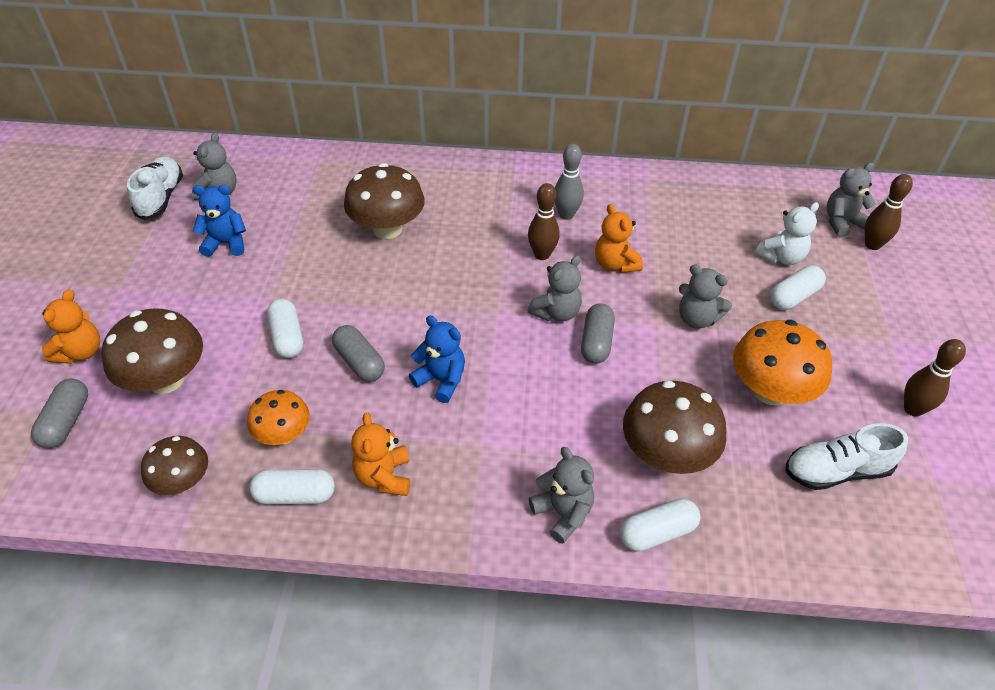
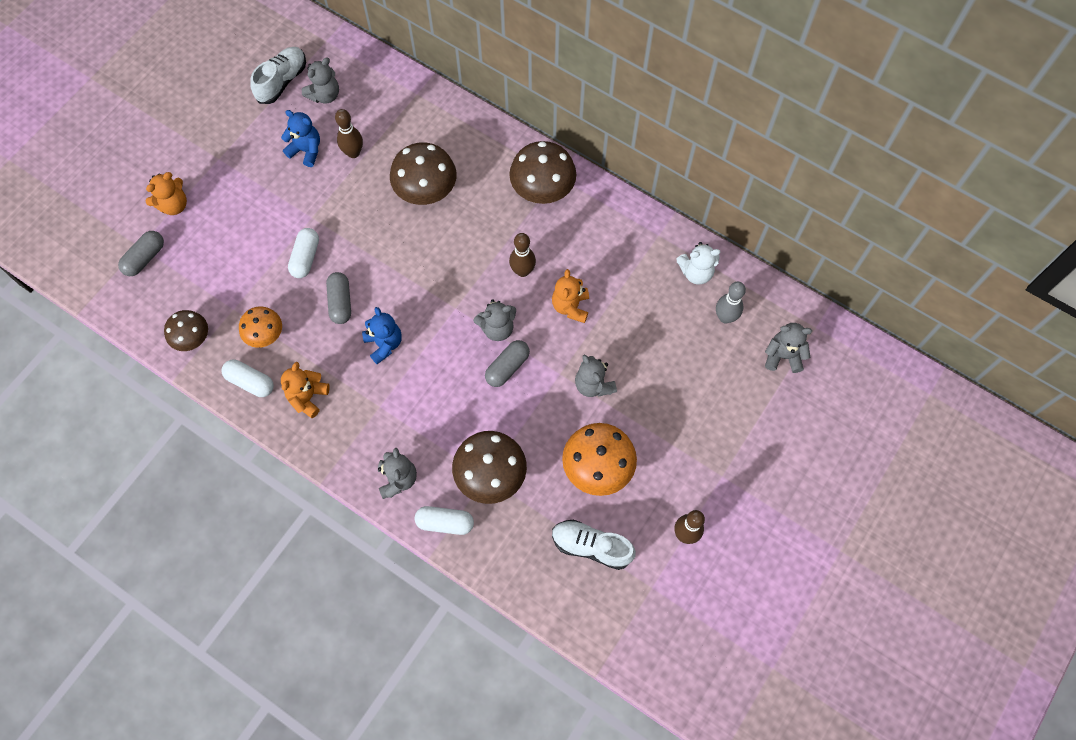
camera: 30 degrees right, 20 degrees up
brown mushroom [101,308,203,394] -> brown mushroom moved to [509,141,576,204]
grey bowling pin [555,144,584,220] -> grey bowling pin moved to [716,282,746,324]
white teddy bear [755,202,819,265] -> white teddy bear moved to [676,242,720,284]
white capsule [770,265,826,310] -> none
brown bowling pin [865,174,913,250] -> brown bowling pin moved to [335,109,363,158]

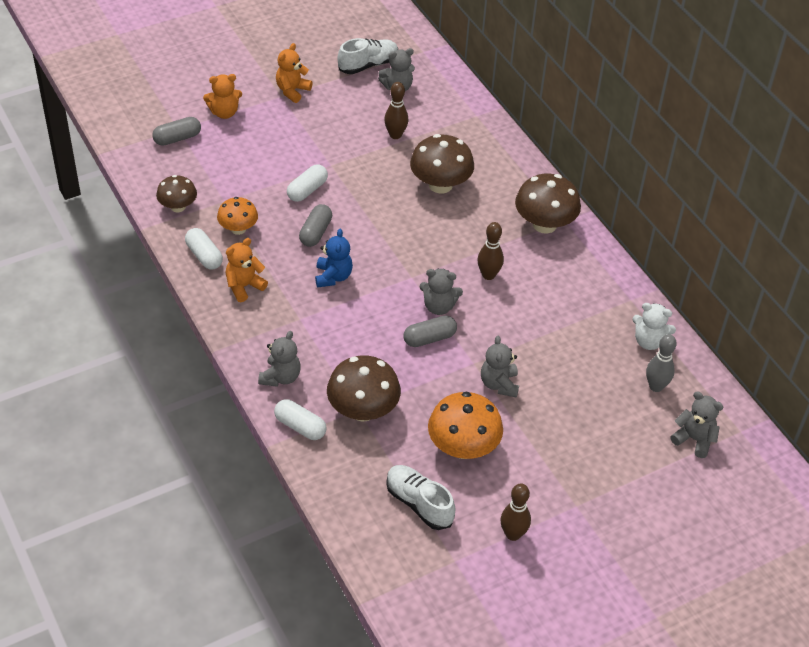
camera: 25 degrees right, 20 degrees down
blue teddy bear [281,110,320,167] -> none
orange teddy bear [552,269,589,323] -> orange teddy bear moved to [276,43,312,103]

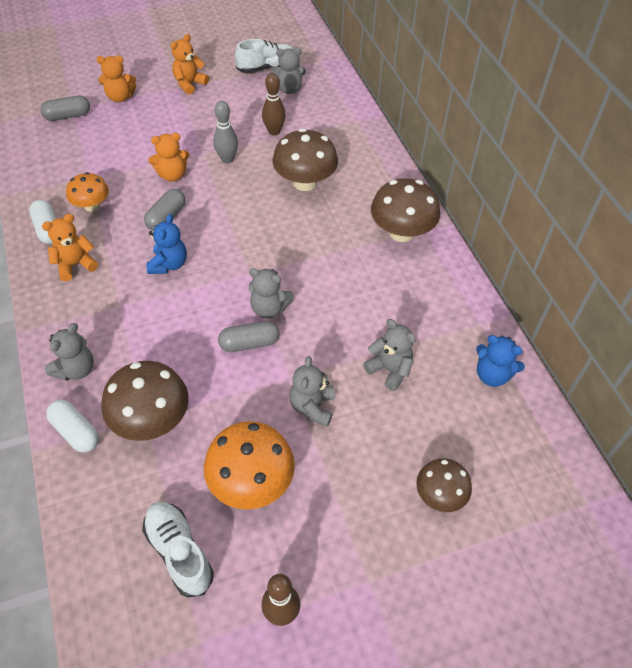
camera: 10 degrees right, 5 degrees up
brown mushroom [156,175,197,212] -> brown mushroom moved to [416,458,472,512]
white capsule [287,164,328,202] -> orange teddy bear [148,133,189,182]
brown bowling pin [477,222,504,280] -> none
white teddy bear [632,303,676,350] -> blue teddy bear [476,335,525,387]
grey bowling pin [646,334,677,392] -> grey bowling pin moved to [213,101,238,164]
grey teddy bear [670,391,723,458] -> grey teddy bear moved to [363,319,416,391]

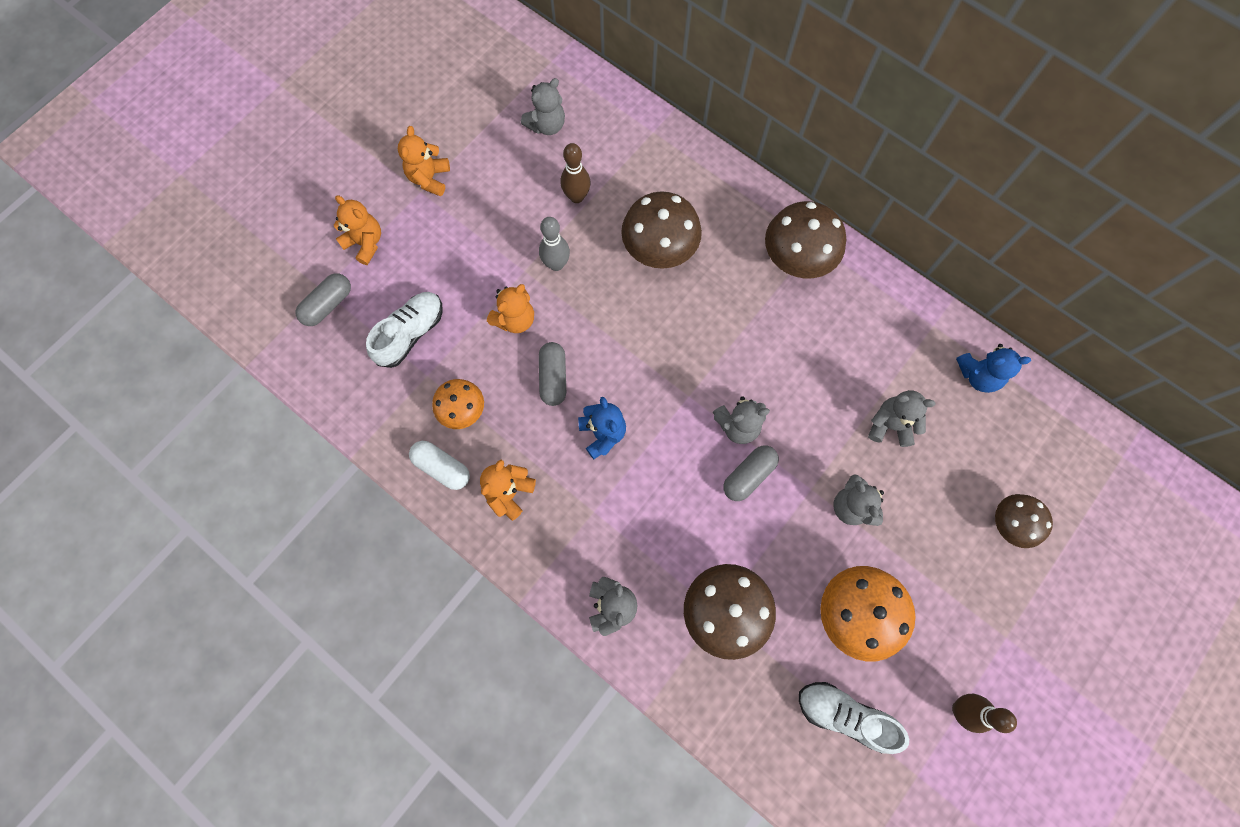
camera: 30 degrees left, 20 degrees up
white capsule [46,400,99,453] -> none
orange teddy bear [97,55,136,102] -> orange teddy bear turned 105 degrees counterclockwise [334,195,381,265]
white shoe [235,39,294,73] -> white shoe moved to [366,292,443,368]

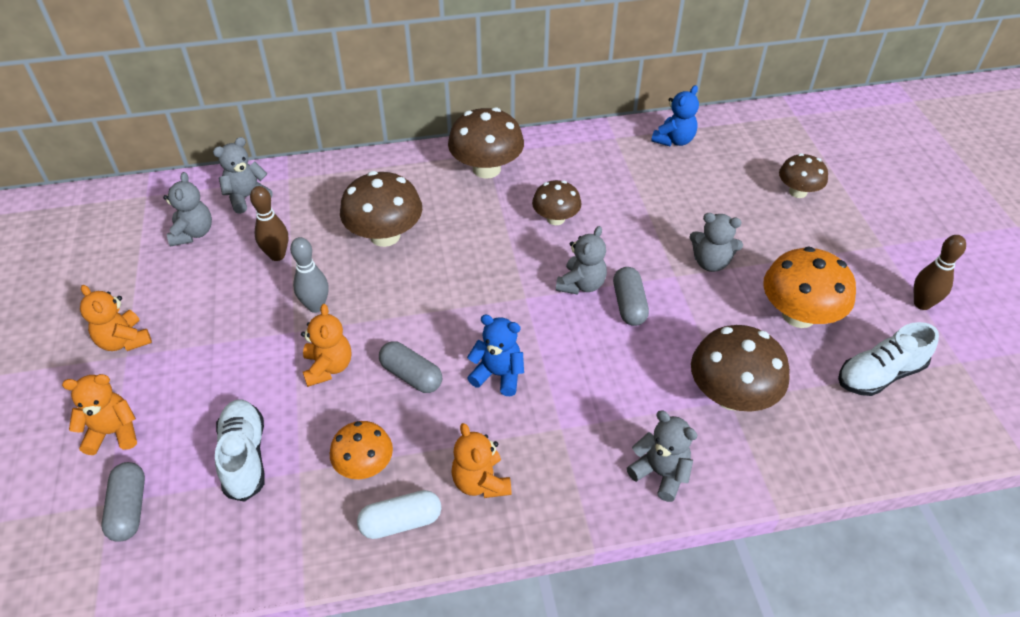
camera: 50 degrees left, 25 degrees down
grey teddy bear [868,390,936,447] -> grey teddy bear moved to [213,137,273,214]
none -> brown mushroom [532,180,582,225]

